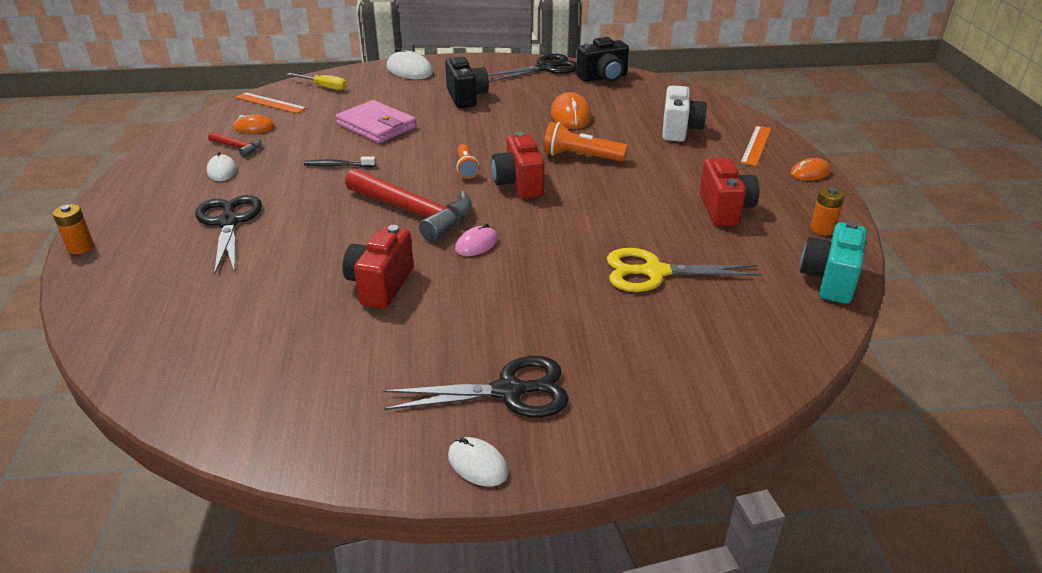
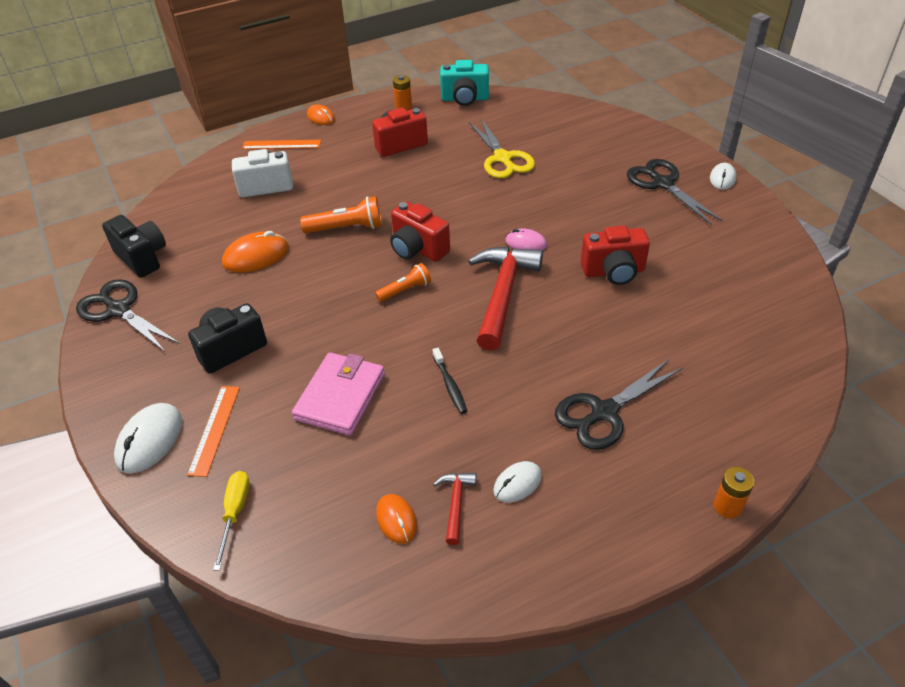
camera: 110 degrees left, 10 degrees up
orange ruler [235,92,306,114] -> orange ruler moved to [187,386,240,477]
red camera [492,132,545,199] -> red camera turned 75 degrees clockwise [390,201,450,262]
orange flashlight [543,122,627,162] -> orange flashlight turned 90 degrees counterclockwise [300,196,382,233]

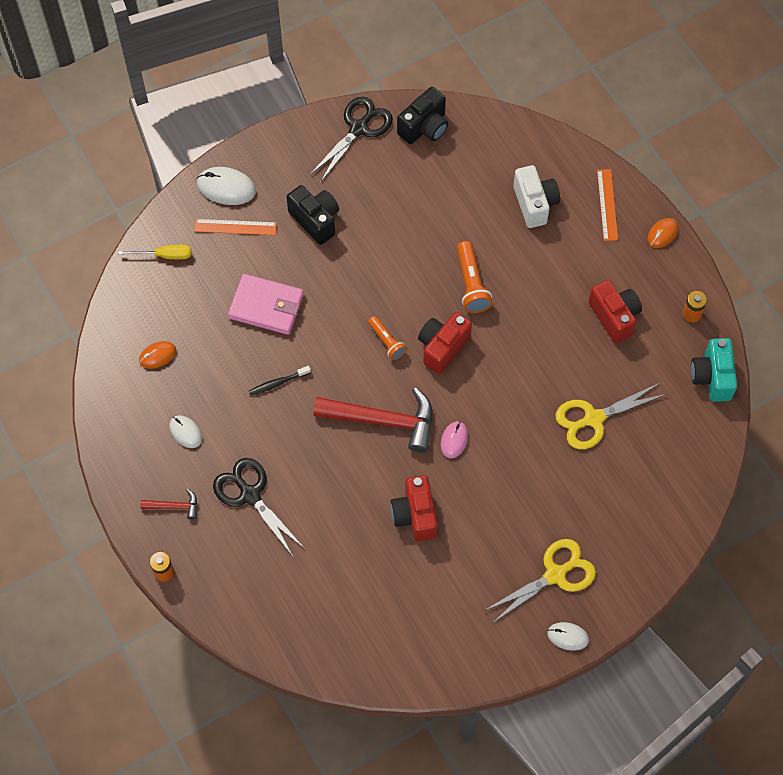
camera: 85 degrees right, 20 degrees up
orange mouse [222,231,289,273] -> none
red hammer [433,473,476,545] -> red hammer moved to [140,489,197,520]
black scissors [627,159,723,225] -> yellow scissors [484,539,596,623]

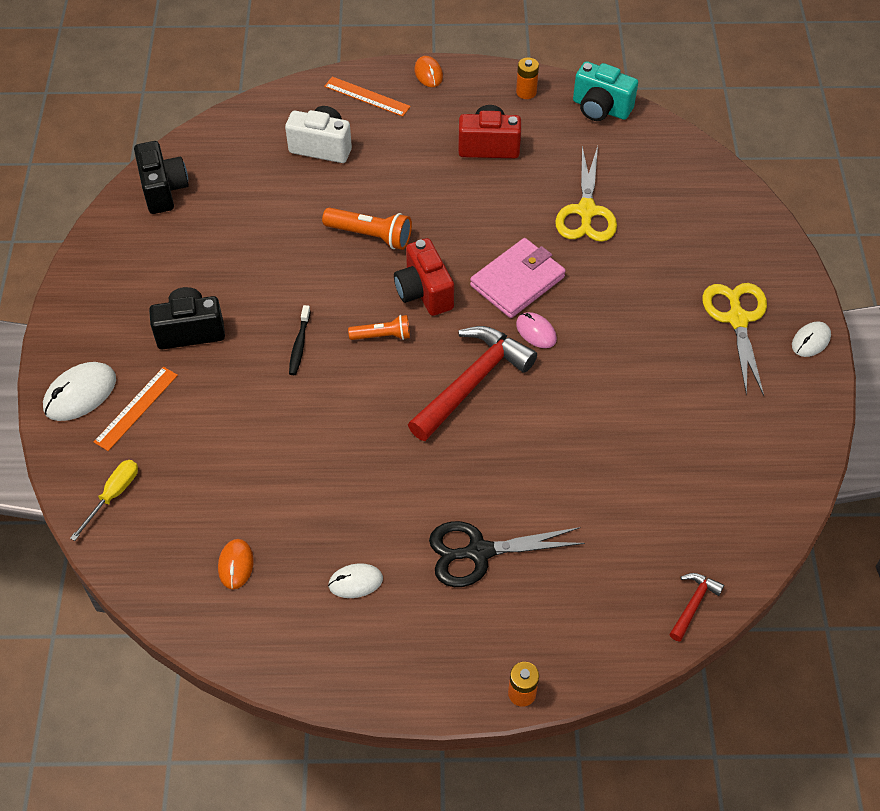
camera: 60 degrees left, 10 degrees down
red hammer [140,489,197,520] -> red hammer moved to [670,573,724,642]
pink wallet [228,274,304,335] -> pink wallet moved to [470,238,566,318]
black toothbrush [249,366,311,396] -> black toothbrush moved to [289,305,311,375]
black scissors [310,97,393,183] -> none
red camera [391,475,437,541] -> none

